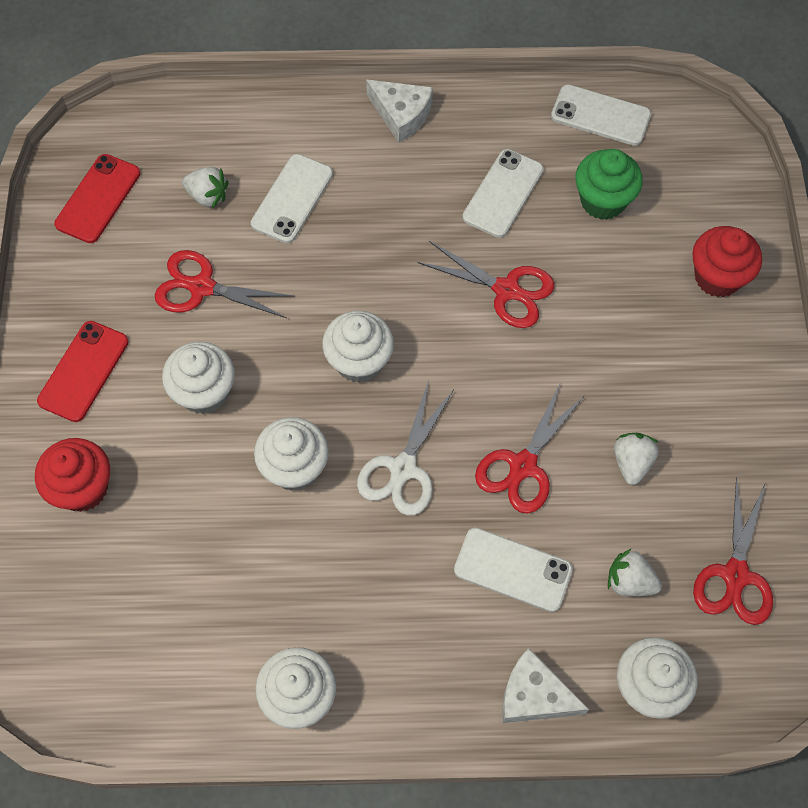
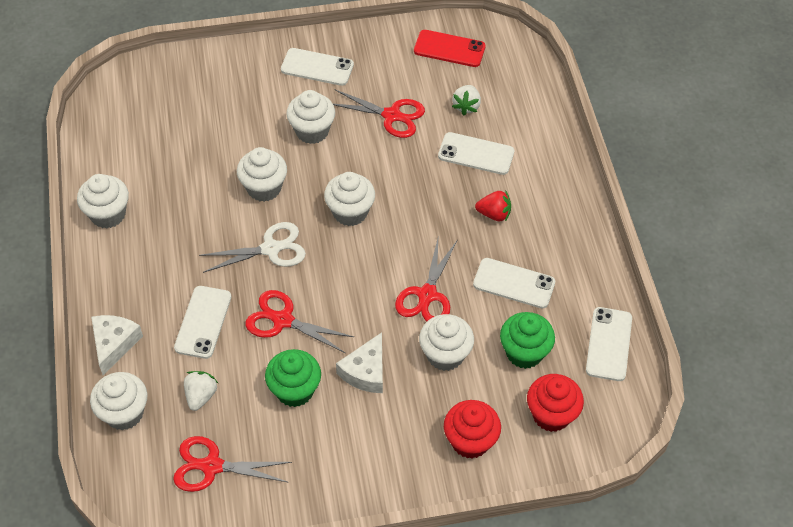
camera: 80 degrees right, 10 degrees down
red cupcake [35,438,110,512] -> red cupcake moved to [527,374,584,432]
red phone [37,321,129,422] -> white phone [281,48,354,86]
red scissors [155,250,295,318] -> red scissors turned 105 degrees clockwise [333,90,425,138]
white scissors [357,380,454,516] -> white scissors turned 150 degrees clockwise [199,222,306,273]
white cheese [366,79,433,143] -> white cheese moved to [336,332,383,393]
white strawberry [614,433,659,485] -> green cupcake [265,349,321,407]
none -> white cupcake [419,314,474,371]
none -> red strawberry [475,191,511,222]

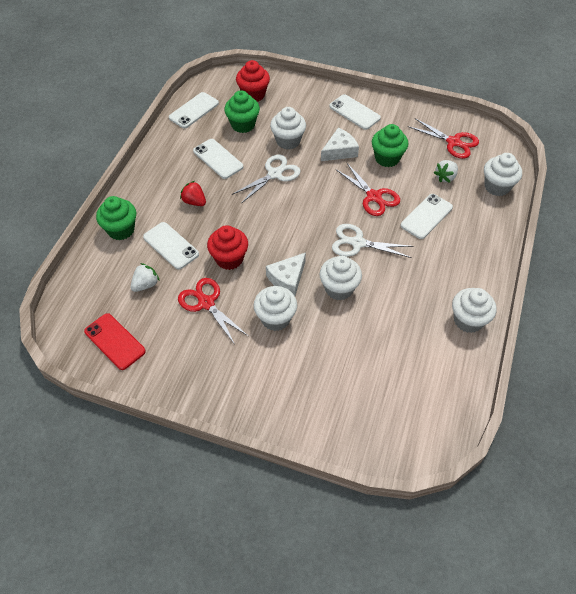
camera: 150 degrees left, 0 degrees up
white cheese [91,315,143,375] -> white cheese moved to [266,252,306,296]
white phone [281,48,354,86] -> white phone moved to [329,94,381,130]
white cupcake [324,172,375,226] -> none
red scissors [395,235,457,321] -> white scissors [232,155,301,204]
red cupcake [444,400,501,459] -> red cupcake moved to [207,225,248,270]
none -> green cupcake [96,196,136,240]

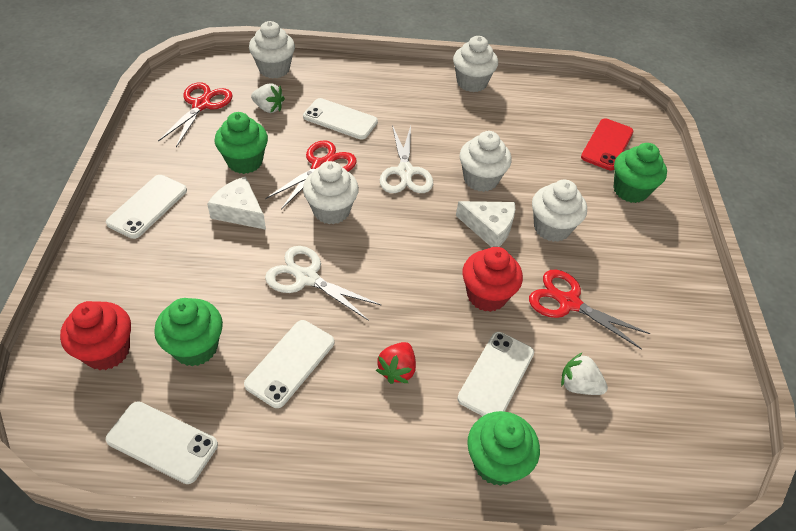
camera: 110 degrees left, 5 degrees down
red phone [84,313,146,370] -> red phone moved to [581,118,633,170]
red scissors [178,278,248,345] -> red scissors turned 90 degrees clockwise [529,270,650,350]
white cupcake [270,107,306,149] -> white cupcake moved to [303,161,359,224]
none -> green cupcake [613,143,667,203]

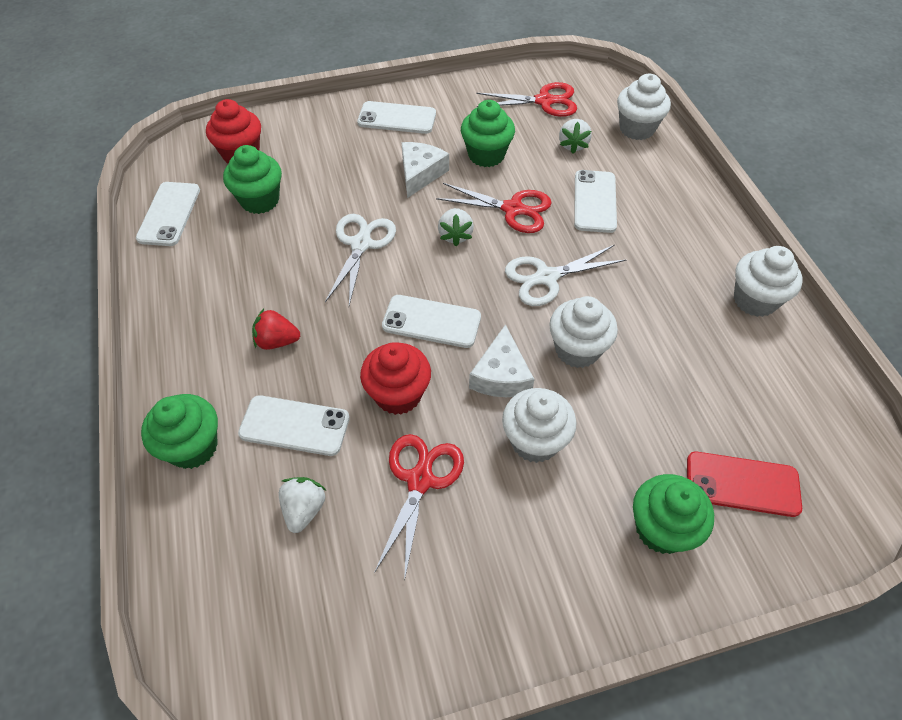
camera: 75 degrees right, 5 degrees up
white phone [244,320,334,408] -> white phone moved to [382,295,481,348]
white cupcake [303,161,359,224] -> white strawberry [438,208,474,246]

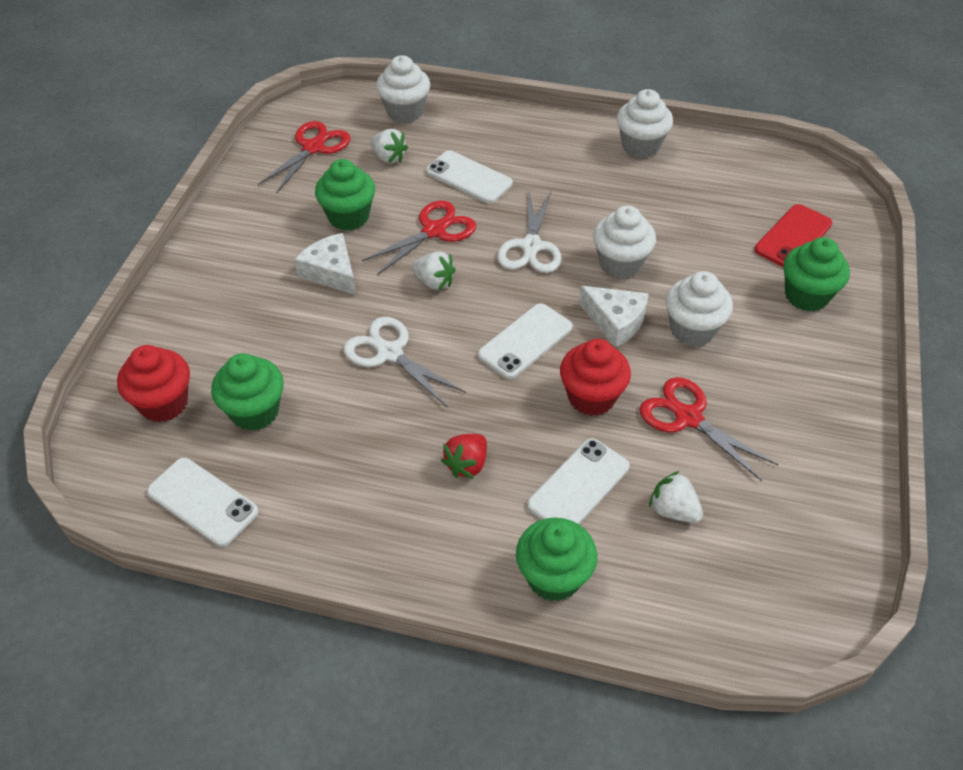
camera: 60 degrees left, 5 degrees down
white phone [357,101,436,134] -> none

